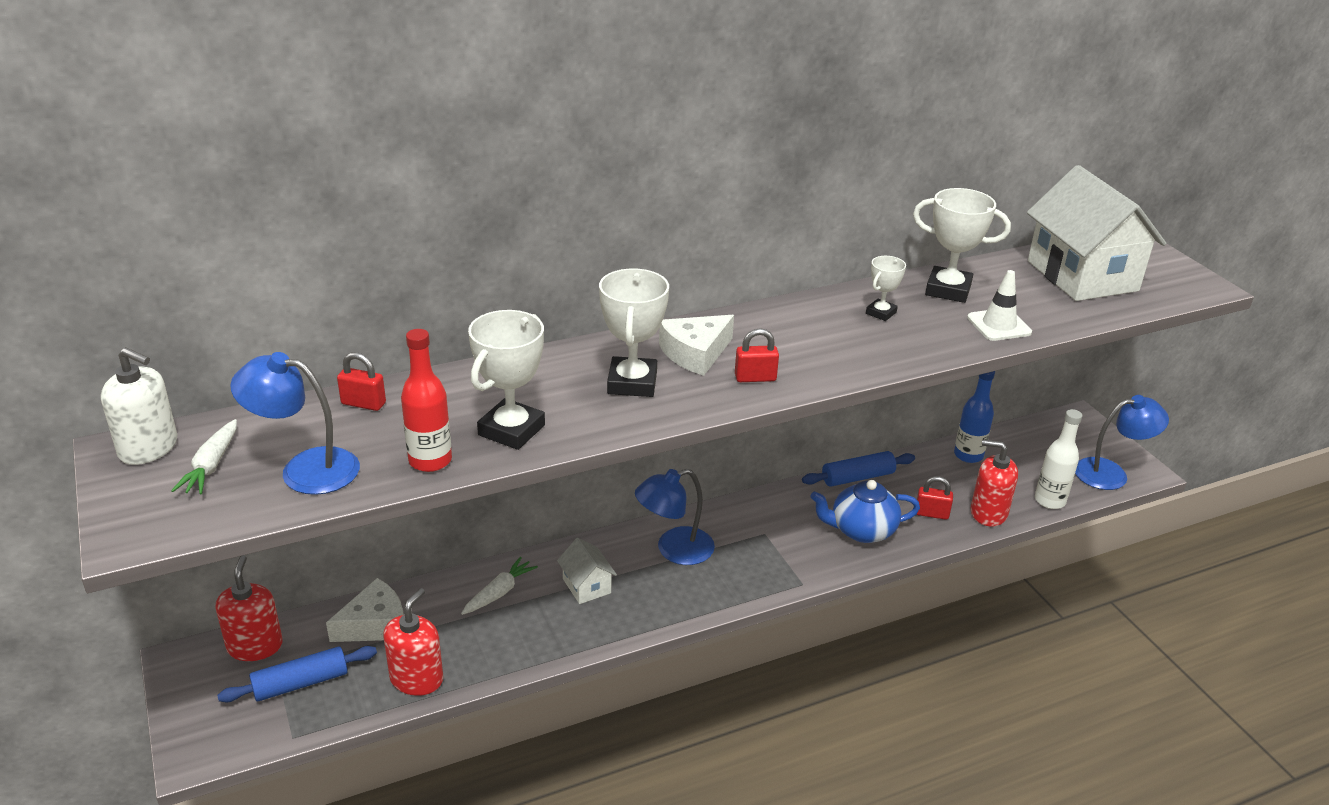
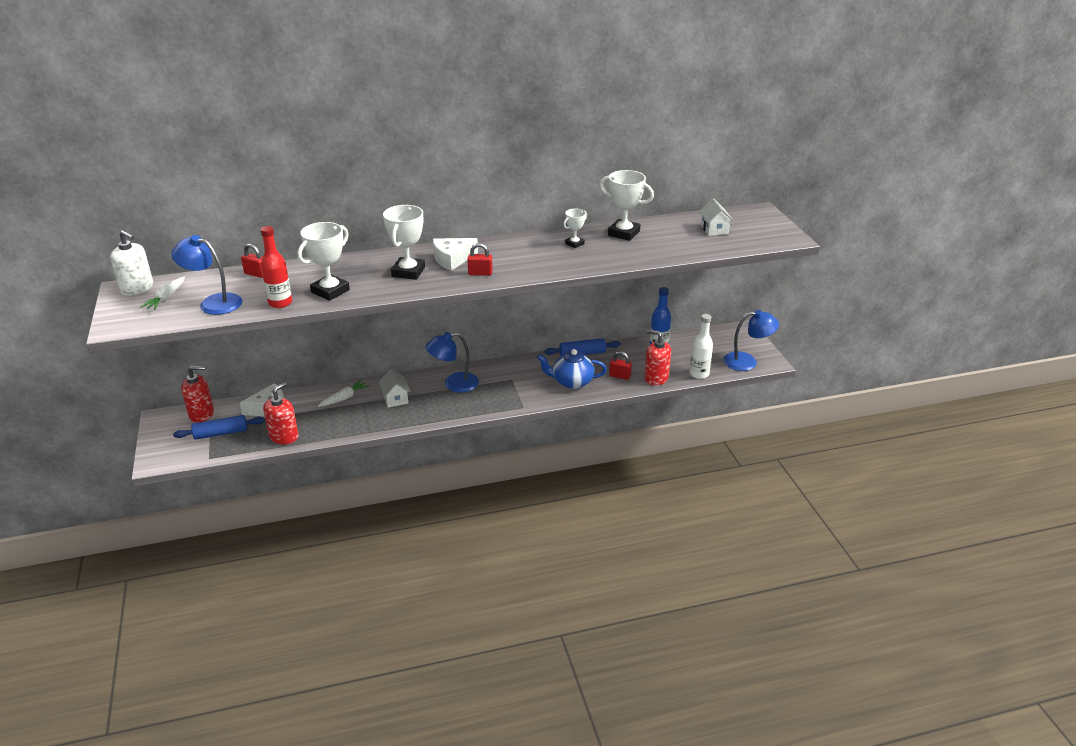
camera: 10 degrees right, 0 degrees up
red soap dispenser [216,555,283,661] -> red soap dispenser turned 75 degrees clockwise [181,366,214,423]
white traffic cone [967,270,1032,341] -> none
white house [1027,165,1166,301] -> white house [699,198,734,236], size x0.45

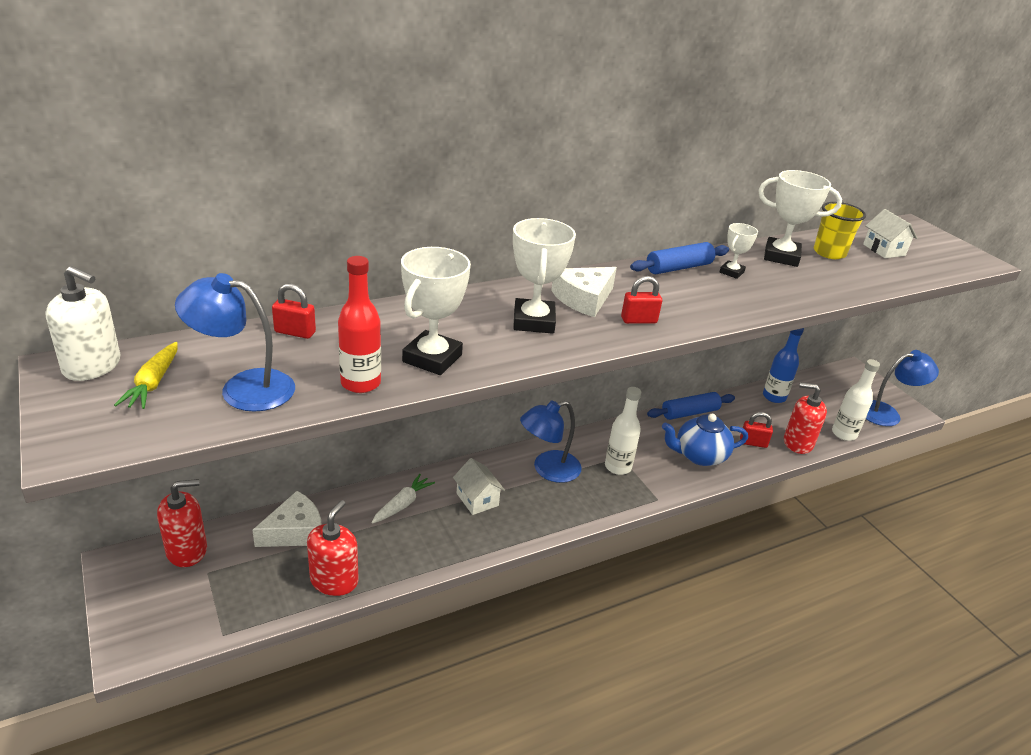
camera: 15 degrees left, 0 degrees up
white carrot [140,277,185,310] -> yellow carrot [114,342,178,409]
blue rolling pin [173,415,265,440] -> blue rolling pin moved to [630,242,729,274]
none -> white bottle [605,387,641,475]
none -> yellow cup [814,202,866,259]

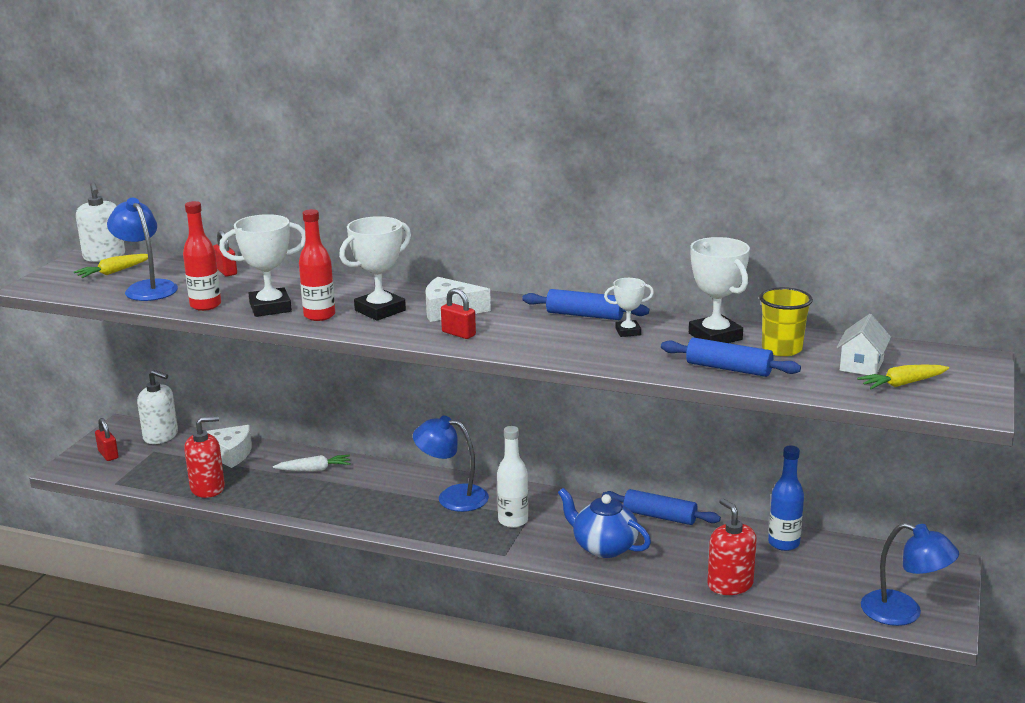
camera: 50 degrees right, 10 degrees down
red soap dispenser [157,479,207,567] -> white soap dispenser [137,370,178,444]
white house [453,458,505,515] -> none
red padlock [740,412,773,448] -> red padlock moved to [95,418,119,461]
white bottle [832,359,880,441] -> none
none -> red bottle [299,209,335,321]
none -> blue rolling pin [661,338,801,377]
none -> yellow carrot [857,365,949,389]

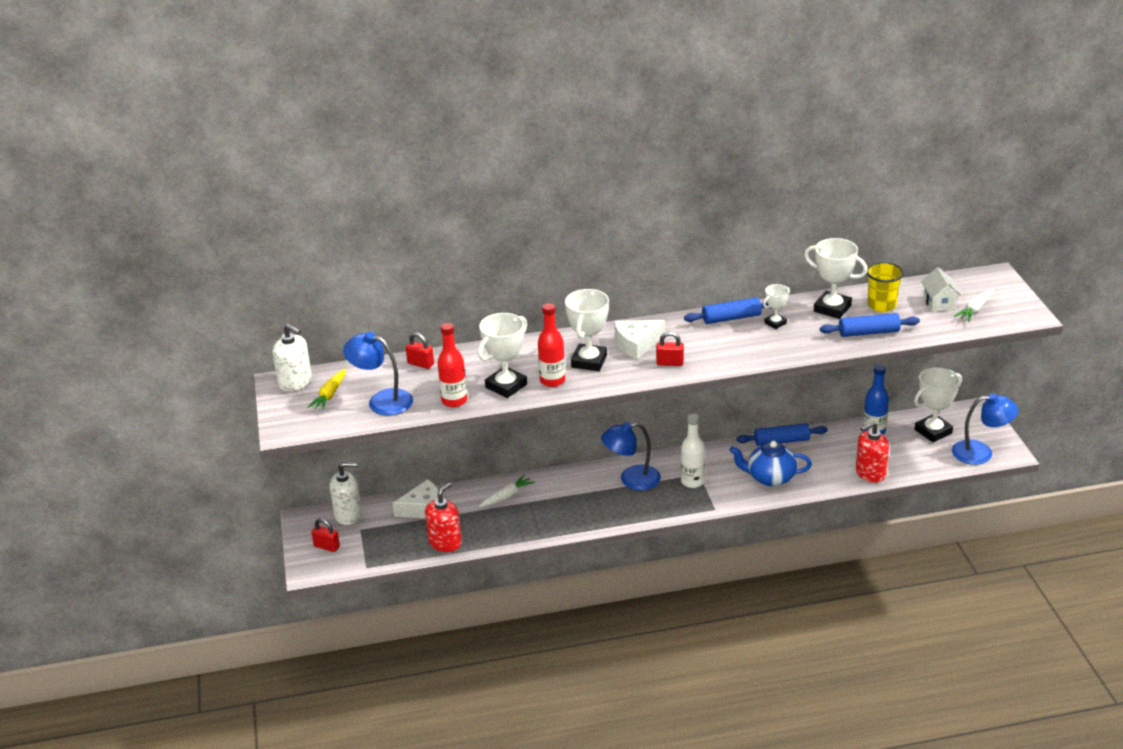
camera: 30 degrees left, 10 degrees up
red soap dispenser [707,498,757,595] -> red soap dispenser turned 60 degrees counterclockwise [856,422,889,483]
yellow carrot [857,365,949,389] -> white carrot [954,289,994,322]
none -> white trophy [914,367,962,442]

